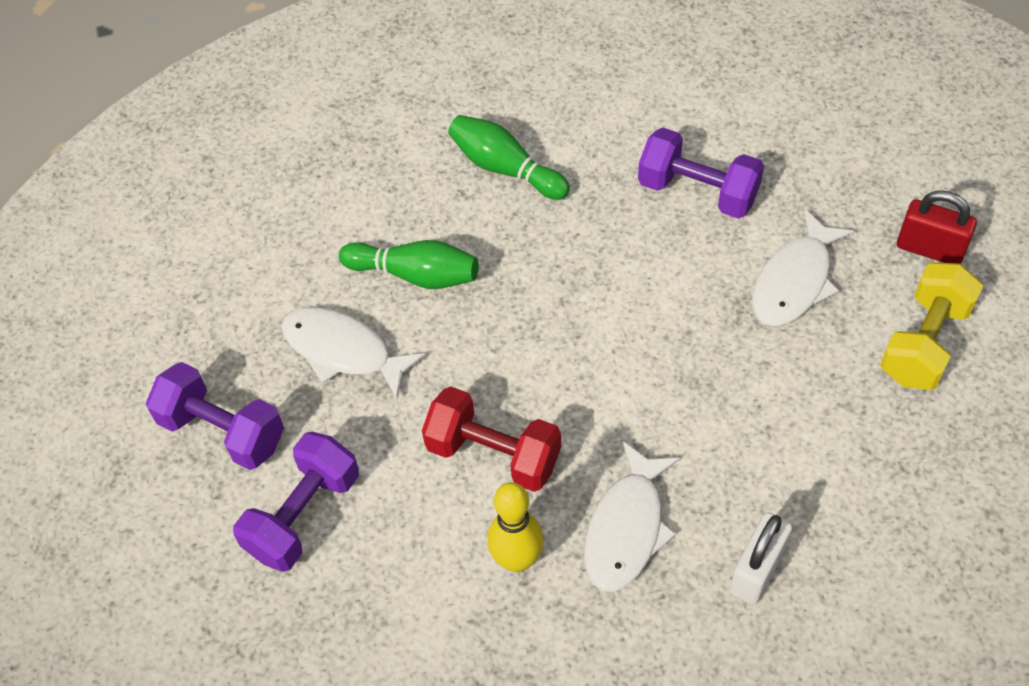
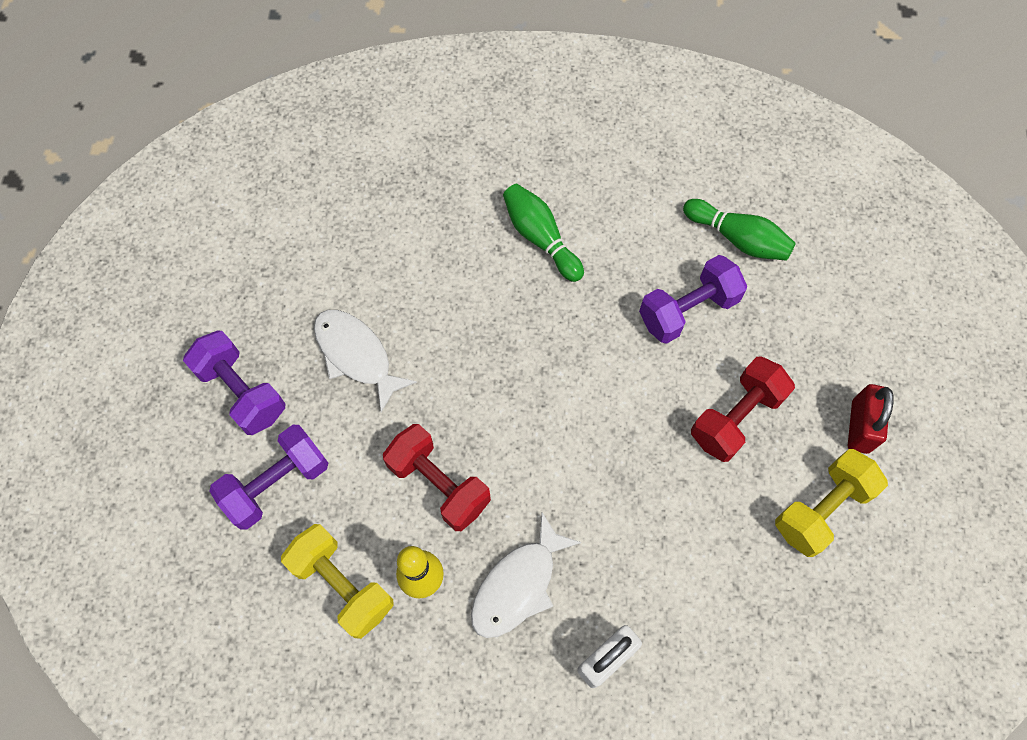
camera: 15 degrees right, 10 degrees up
green bowling pin [339,240,479,289] -> green bowling pin moved to [683,199,796,261]
purple dumbbell [638,128,764,219] -> purple dumbbell turned 75 degrees counterclockwise [639,255,747,344]
white fish [752,209,854,326] -> red dumbbell [691,357,795,462]
red padlock [897,190,977,264] -> red padlock turned 60 degrees clockwise [848,384,894,454]
none -> yellow dumbbell [281,524,394,639]

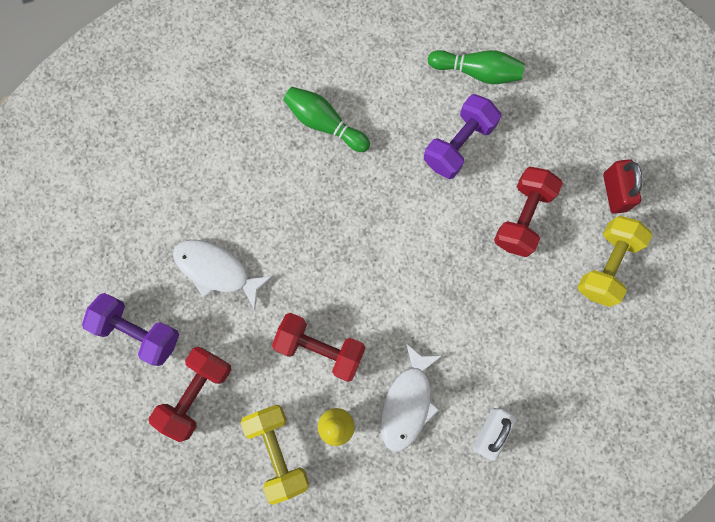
camera: 20 degrees left, 10 degrees up
purple dumbbell [209,425,328,530] -> red dumbbell [149,347,231,442]
yellow dumbbell [281,524,394,639] -> yellow dumbbell turned 45 degrees clockwise [241,405,309,505]

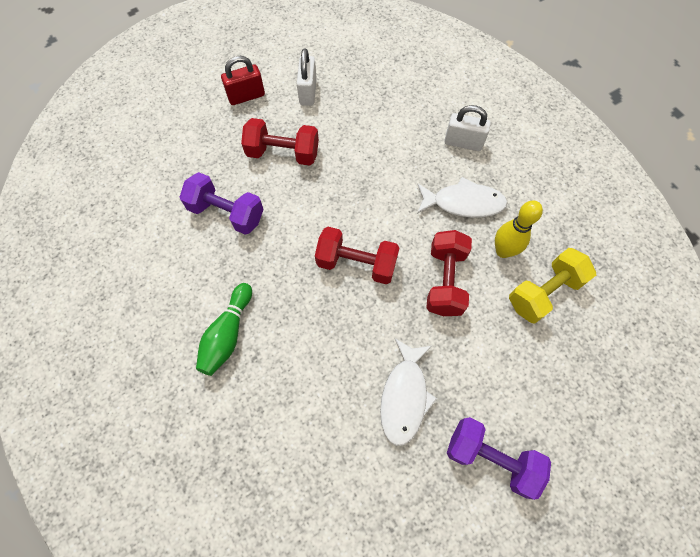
camera: 105 degrees left, 10 degrees down
purple dumbbell [82,293,179,366] -> purple dumbbell turned 75 degrees counterclockwise [447,417,551,500]
red dumbbell [149,347,231,442] -> red dumbbell moved to [315,227,400,284]
green bowling pin [427,50,525,84] -> none
yellow dumbbell [578,216,652,307] -> white padlock [297,48,317,106]

